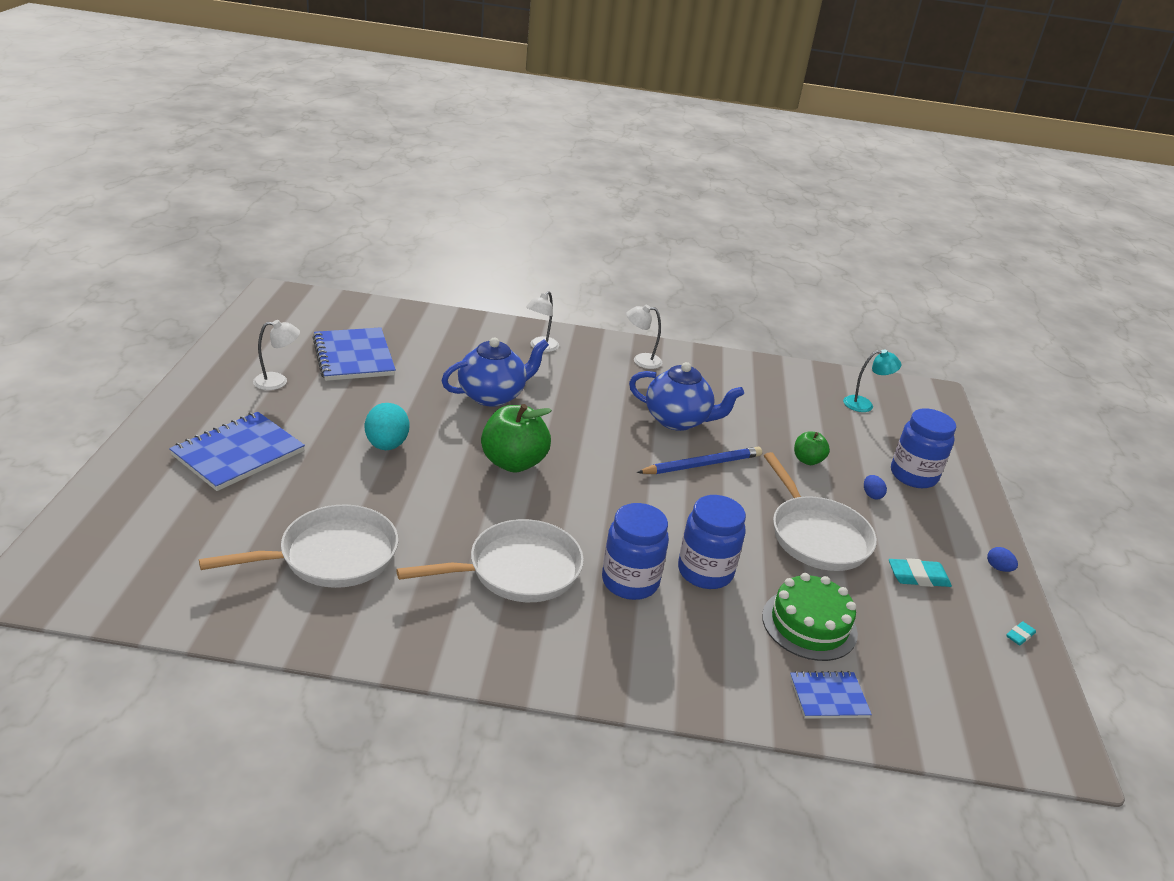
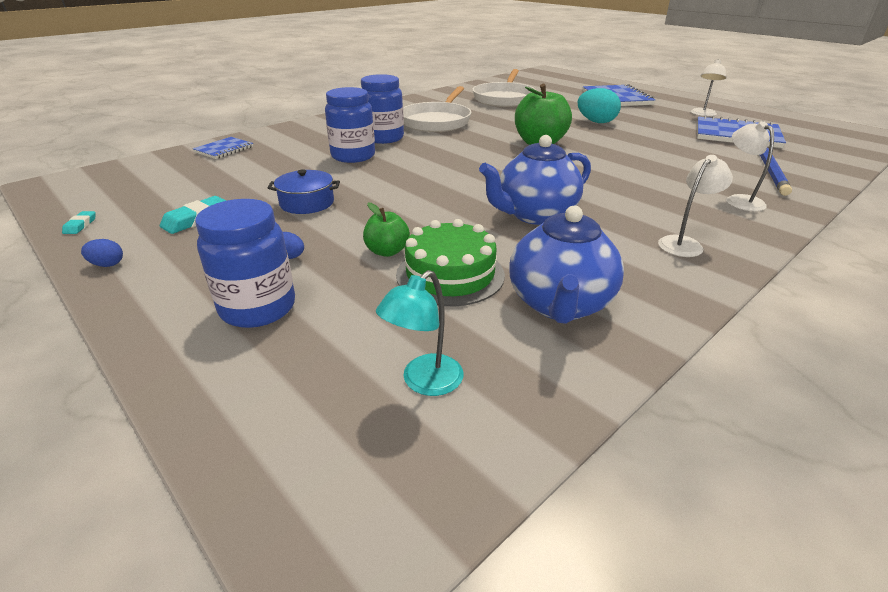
camera: 135 degrees right, 0 degrees up
blue teapot [441,338,549,407] -> blue teapot moved to [509,206,624,324]
blue pencil [637,447,762,474] -> blue pencil moved to [760,147,792,196]
green cake [762,573,858,661] -> green cake moved to [396,219,505,306]
white pan [764,452,877,571] -> blue pot [267,169,340,214]

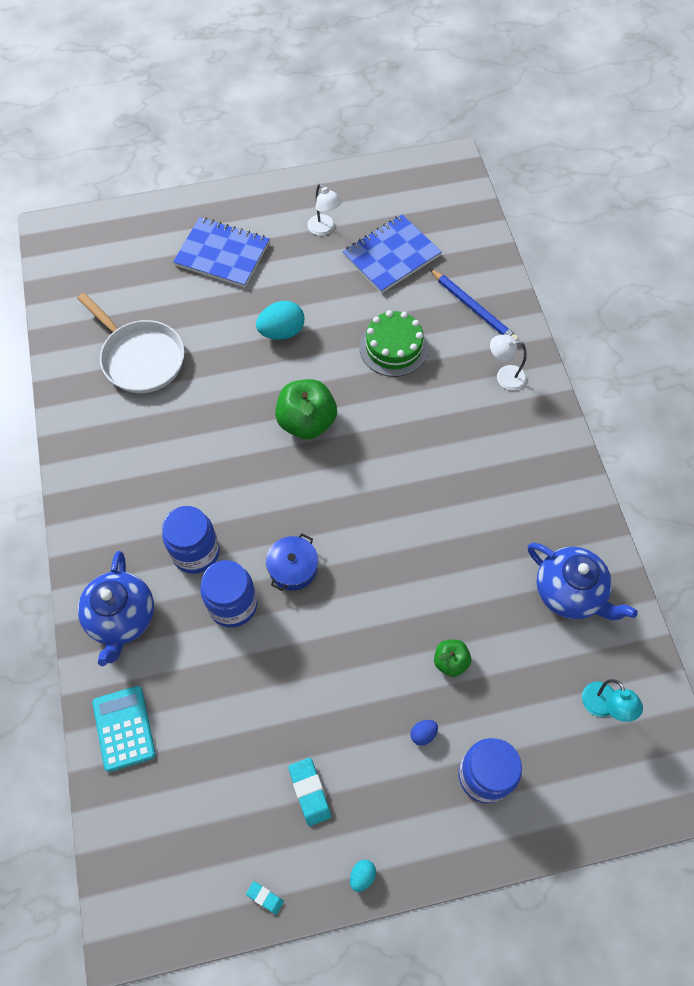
camera: 60 degrees left, 30 degrees up
blue egg [81,239,123,267] -> turquoise egg [350,860,376,892]
blue notebook [193,137,253,159] -> turquoise calculator [93,686,156,772]
blue pot [267,169,340,214] -> blue pot moved to [266,533,318,591]
green cake [396,219,505,306] -> green cake moved to [359,310,428,377]
white pan [403,86,471,132] -> none
blue teapot [479,135,591,225] -> blue teapot moved to [78,551,154,666]
white lamp [658,155,733,257] -> none

